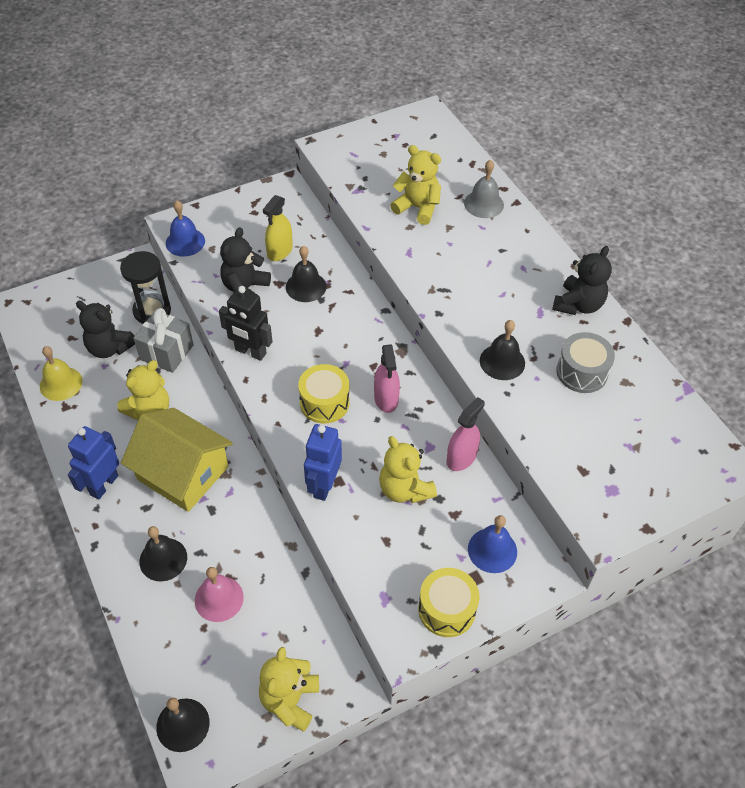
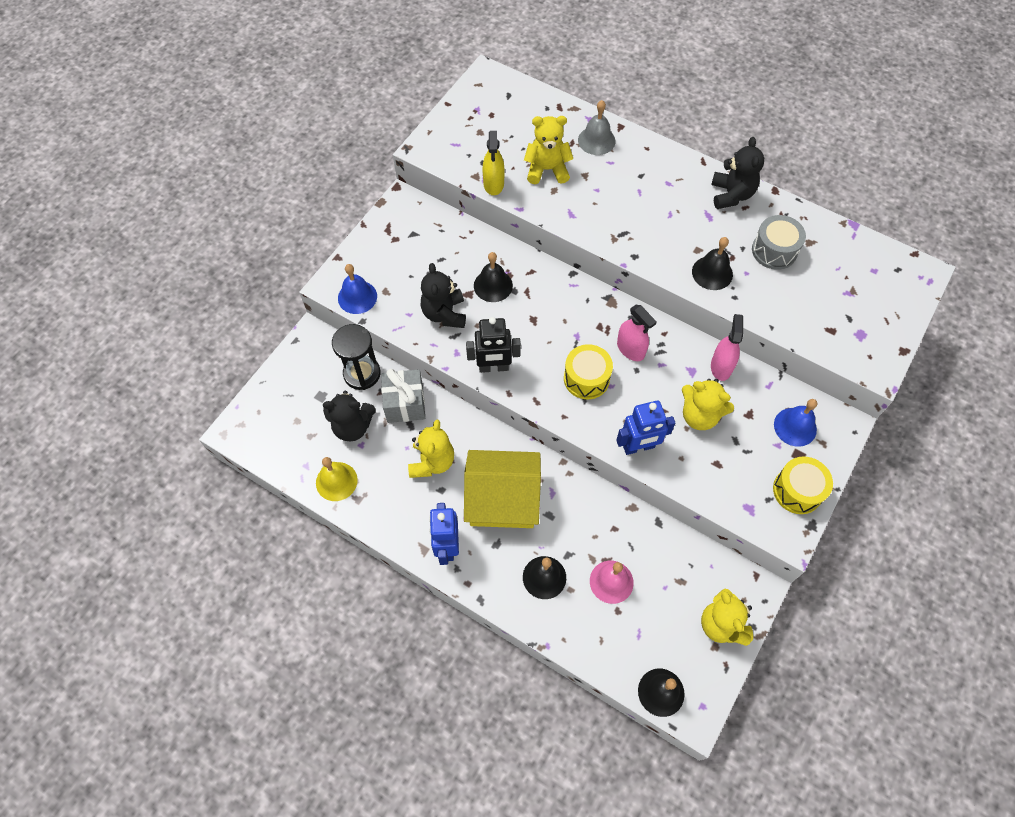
camera: 30 degrees left, 10 degrees up
yellow spray bottle [263,195,293,261] -> yellow spray bottle moved to [482,131,505,195]
blue robot [304,424,342,501] -> blue robot turned 90 degrees counterclockwise [616,400,675,455]

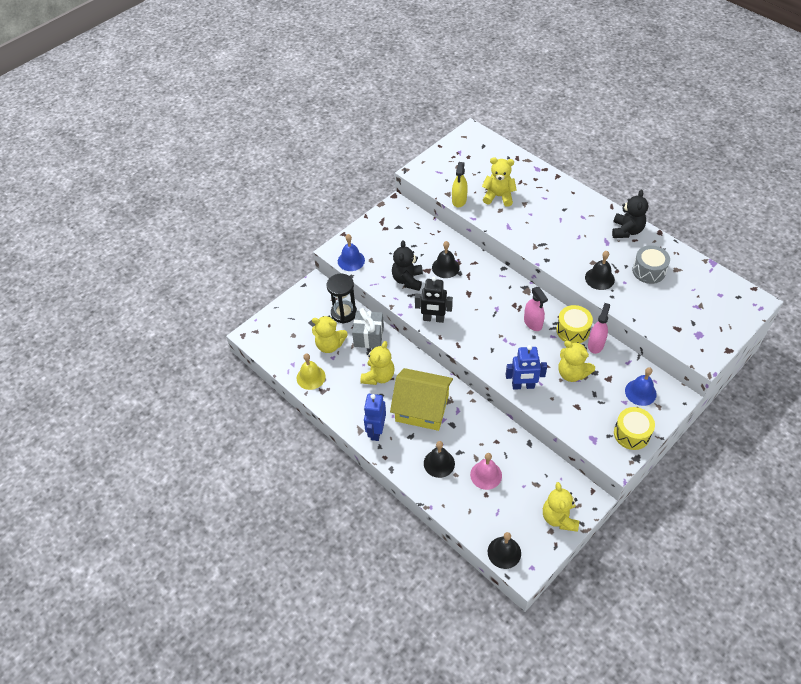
camera: 15 degrees right, 10 degrees down
black teddy bear [323,391,376,442] -> yellow teddy bear [312,316,348,353]
yellow drum [564,344,613,399] -> yellow drum moved to [556,305,593,343]
grey bell [578,100,616,155] -> none

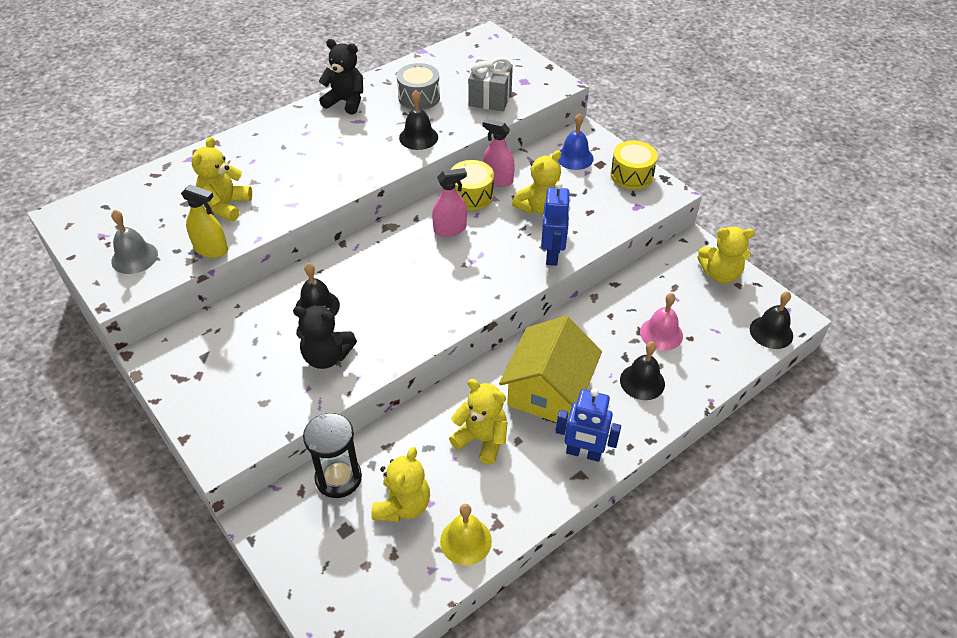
camera: 85 degrees left, 5 degrees down
blue bell [338,234,365,271] -> none
grey gift [352,308,384,348] -> grey gift moved to [468,57,513,111]
black robot [415,276,453,323] -> none
none -> grey bell [111,210,158,274]

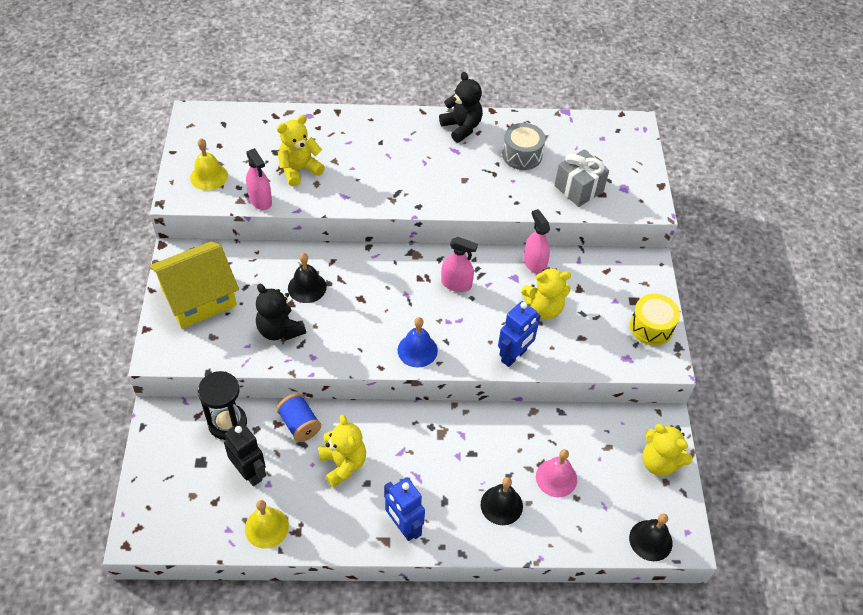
camera: 35 degrees right, 5 degrees up
grey bell [111,210,158,274] -> yellow bell [190,139,228,191]
yellow spray bottle [181,185,228,258] -> pink spray bottle [246,148,272,210]
yellow teddy bear [371,447,430,522] -> black robot [224,422,266,486]
black bell [399,90,438,150] -> none
yellow drum [451,160,494,210] -> none
yellow house [499,316,602,422] -> yellow house moved to [149,241,239,328]
blue bell [558,113,594,170] -> blue bell moved to [398,317,438,367]
none -> blue spool [276,393,321,442]

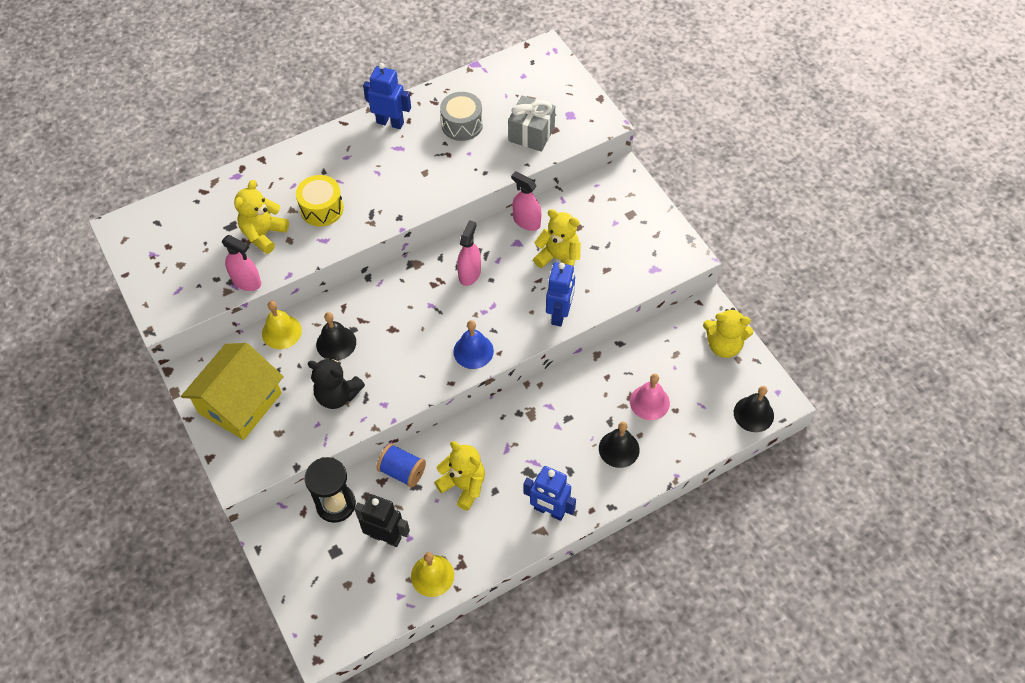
camera: 25 degrees left, 5 degrees up
yellow bell [190,139,228,191] -> yellow bell moved to [262,301,302,349]
black teddy bear [439,72,483,143] -> blue robot [363,63,411,129]
pink spray bottle [441,237,478,292] -> pink spray bottle turned 60 degrees counterclockwise [457,220,481,286]
yellow teddy bear [521,267,571,319] -> yellow teddy bear turned 120 degrees counterclockwise [533,209,581,268]
yellow drum [630,294,680,346] -> yellow drum moved to [296,175,344,226]

